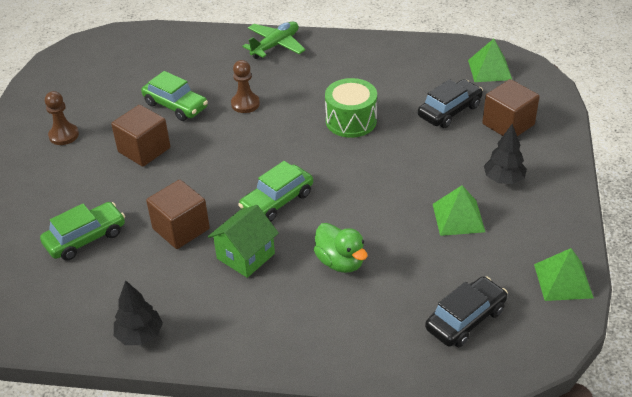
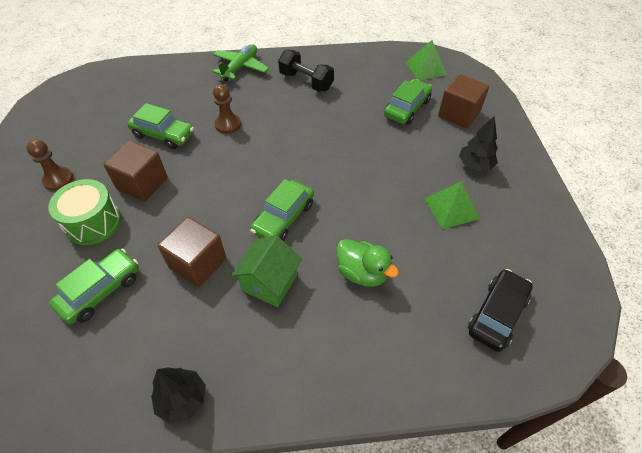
camera: 15 degrees left, 10 degrees up
green drum [325,78,377,138] -> green drum moved to [49,179,121,245]
black car [418,79,483,128] -> green car [384,79,432,125]
green pyramid [534,248,594,301] -> none
none -> black dumbbell [278,49,334,91]

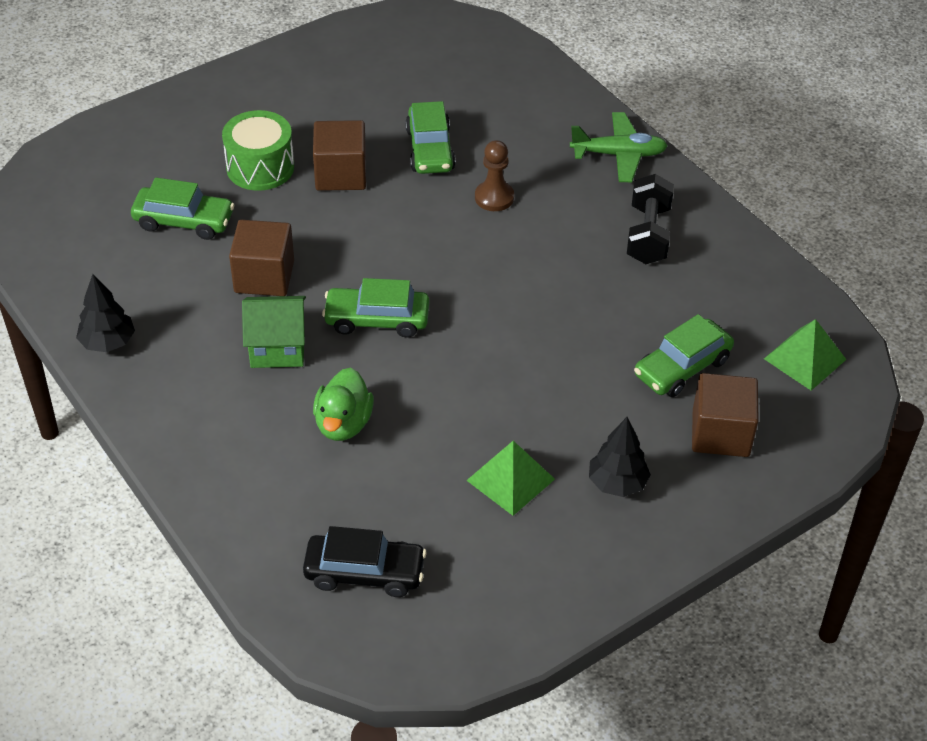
camera: 60 degrees right, 5 degrees down
brown pawn [26,139,74,191] -> none
green car [384,79,432,125] -> green car turned 135 degrees clockwise [634,314,734,397]

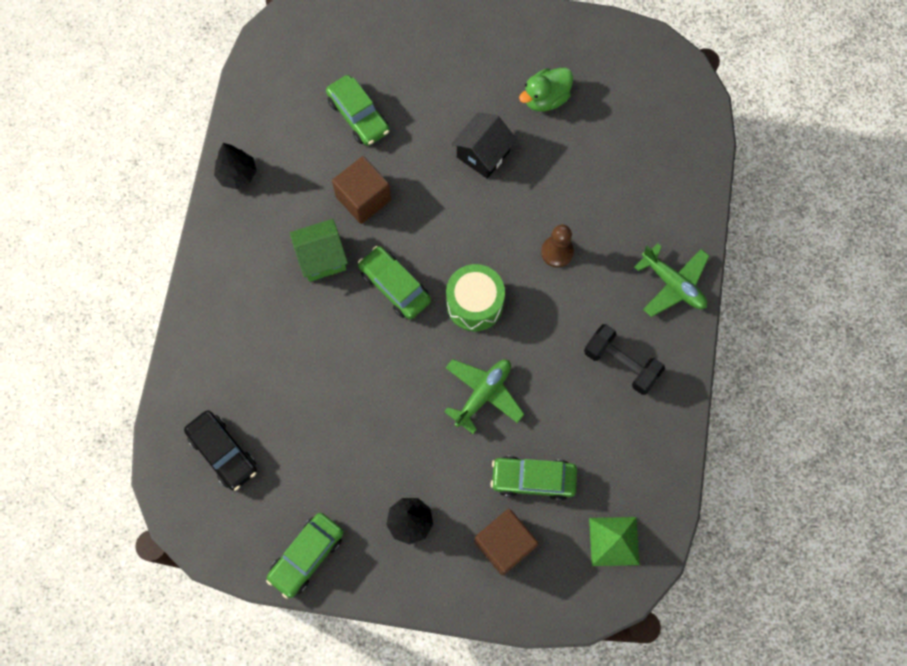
camera: 45 degrees right, 25 degrees up
green drum [222,110,294,191] -> green drum moved to [446,264,505,331]
green house [242,296,306,368] -> green house turned 60 degrees counterclockwise [290,219,348,282]
brown cube [313,120,366,191] -> black house [452,112,517,179]
green duck [313,368,374,441] -> green duck moved to [519,68,573,112]
green car [405,101,456,174] -> green car moved to [266,513,344,599]
green pyramid [466,441,555,516] -> none
black dumbbell [627,174,674,264] -> black dumbbell turned 75 degrees clockwise [584,324,665,395]
none -> green plane [444,359,525,434]

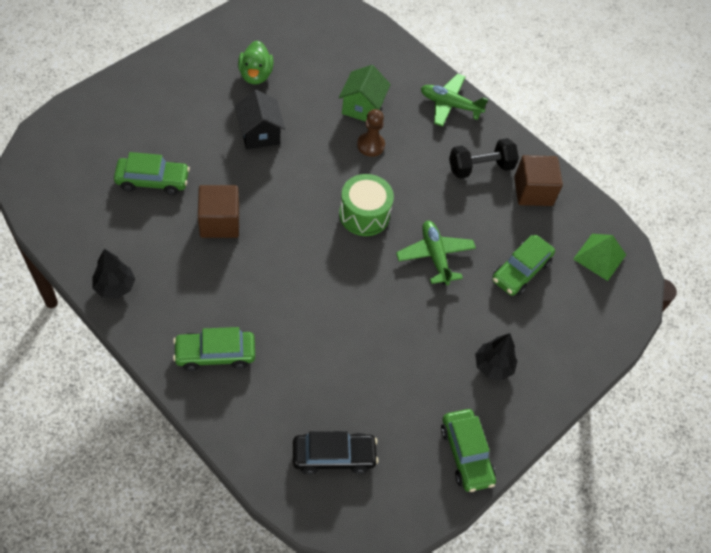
camera: 60 degrees left, 15 degrees down
green house [290,219,348,282] -> green house moved to [339,65,391,122]
green car [358,246,431,319] -> green car moved to [173,327,255,371]
brown cube [474,509,538,576] -> brown cube moved to [514,155,563,206]
green plane [634,243,709,317] -> green plane turned 150 degrees counterclockwise [421,74,489,127]

